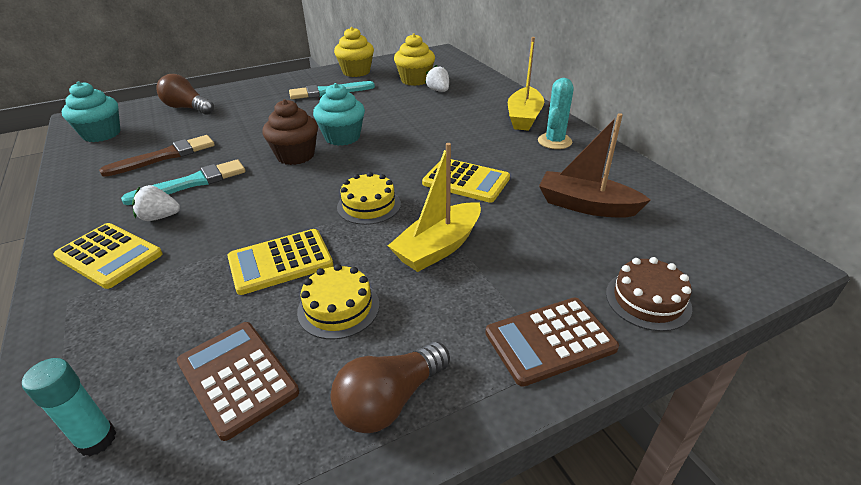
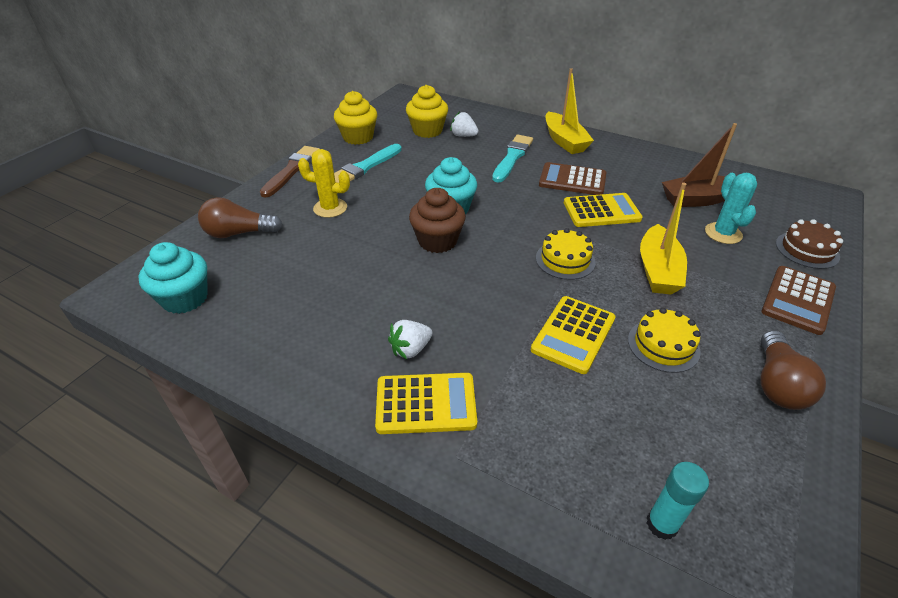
camera: 35 degrees left, 5 degrees up
brown brush [99,135,215,177] -> brown brush moved to [260,146,320,198]
turquoise brush [121,159,245,205] -> turquoise brush moved to [492,135,533,182]
brown calculator [177,322,299,441] -> brown calculator moved to [539,162,607,195]
turquoise cactus [538,78,574,149] -> turquoise cactus moved to [705,173,757,244]
none -> yellow cactus [298,149,350,218]

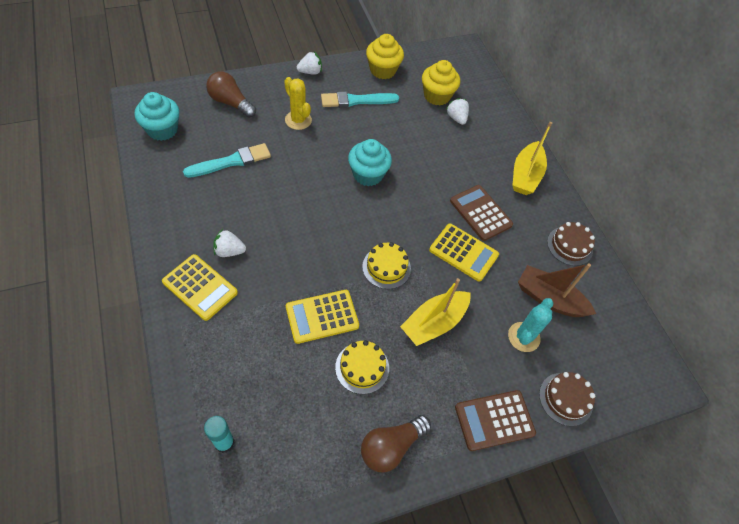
camera: 35 degrees right, 15 degrees up
brown brush [260,146,320,198] -> white strawberry [297,52,322,75]
brown cupcake [409,188,466,253] -> none
turquoise brush [492,135,533,182] -> turquoise brush moved to [183,143,271,178]
none -> brown cake [547,222,595,266]

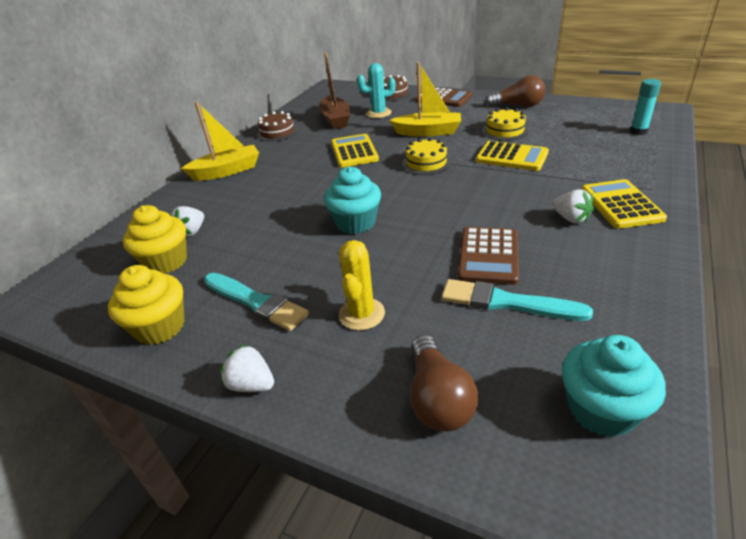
camera: 125 degrees left, 20 degrees down
brown calculator [450,185,513,241] -> brown calculator moved to [458,227,519,285]

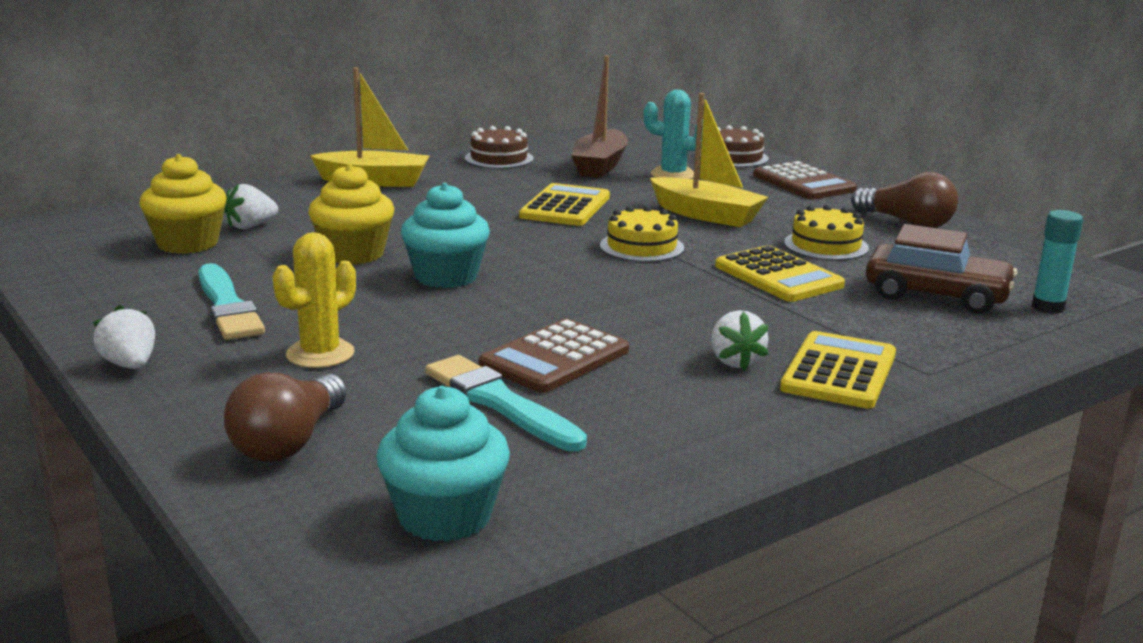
camera: 25 degrees right, 15 degrees down
yellow cupcake [108,265,185,345] -> yellow cupcake moved to [308,163,394,264]
none -> brown car [866,224,1018,314]

